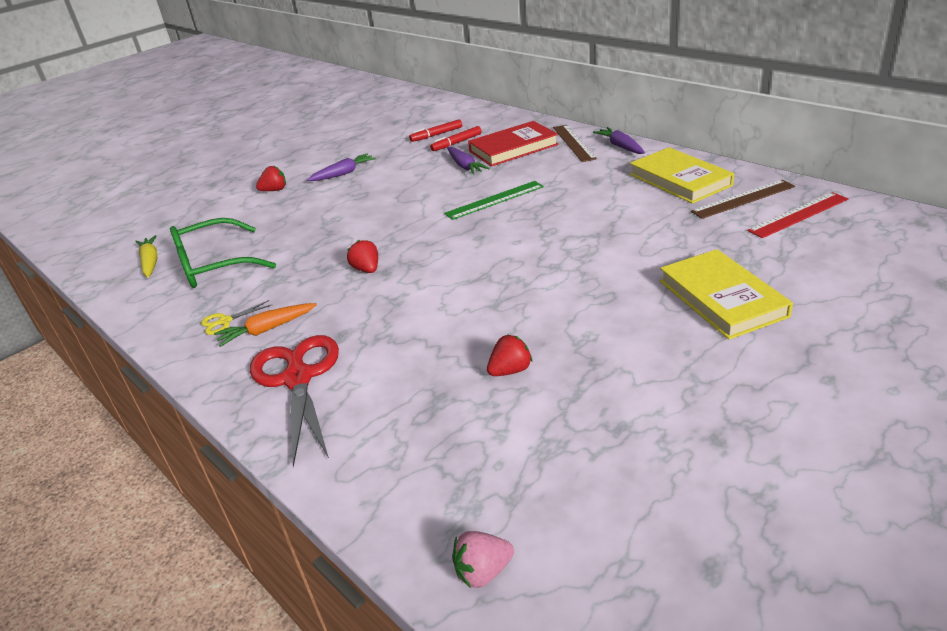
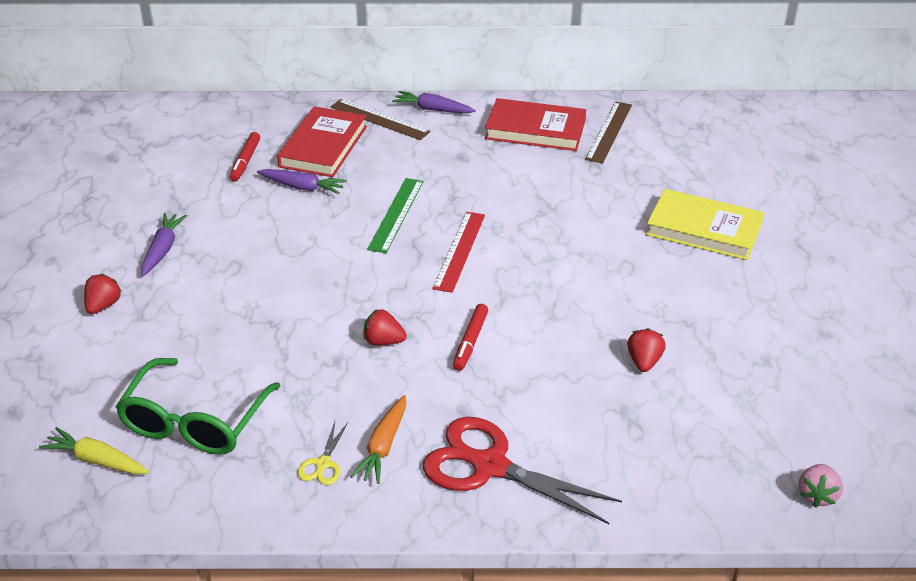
camera: 50 degrees left, 5 degrees up
red marker [409,119,462,142] -> red marker moved to [453,304,488,371]
yellow book [630,147,734,204] -> red book [485,98,586,151]
red ruler [747,192,848,238] -> red ruler moved to [432,212,485,293]

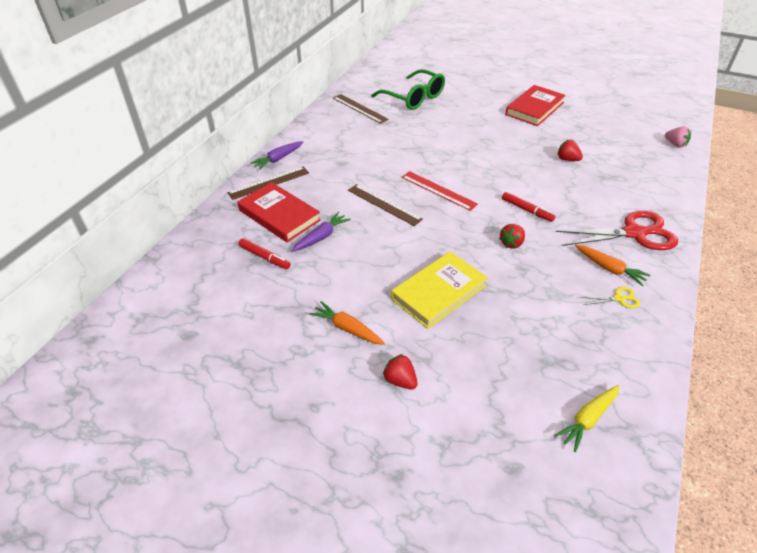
camera: 65 degrees left, 5 degrees up
green glasses [116,358,280,455] -> green glasses moved to [371,69,445,110]
purple carrot [141,213,187,276] -> orange carrot [309,301,385,345]
yellow scissors [298,422,348,485] -> yellow scissors turned 45 degrees counterclockwise [580,287,640,308]
green ruler [367,178,424,253] -> brown ruler [348,184,423,226]
red scissors [423,417,622,524] -> red scissors turned 150 degrees counterclockwise [555,211,678,250]
red book [485,98,586,151] -> red book moved to [505,85,566,126]
yellow book [646,189,764,260] -> yellow book moved to [391,252,488,329]

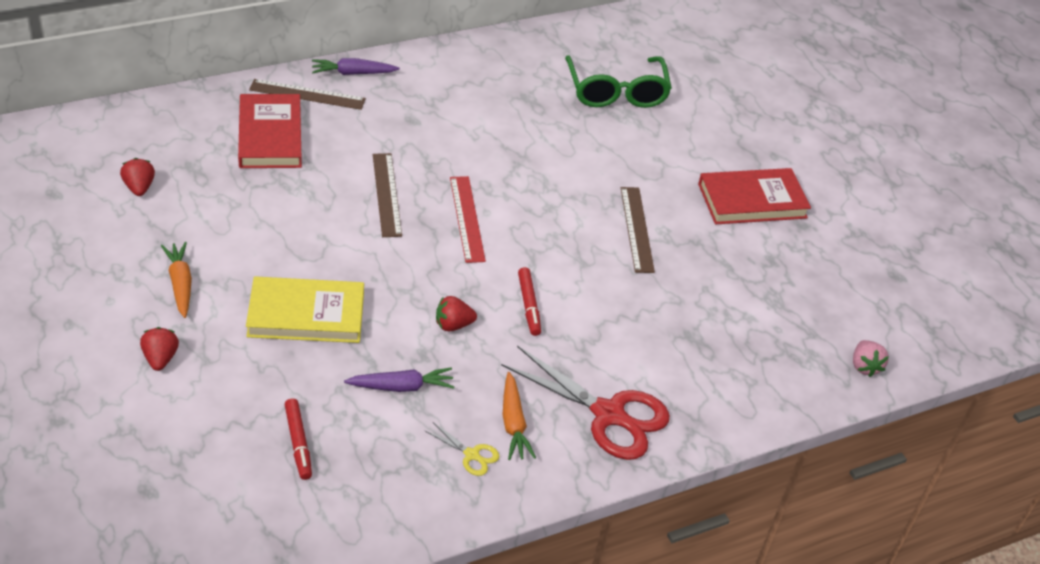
camera: 35 degrees right, 0 degrees up
red marker [239,238,290,269] -> red marker moved to [285,398,312,480]
purple carrot [292,212,351,252] -> purple carrot moved to [344,367,454,392]
brown ruler [333,94,389,124] -> brown ruler moved to [621,187,655,273]
yellow carrot [554,385,620,452] -> none
red strawberry [558,140,583,161] -> red strawberry moved to [120,158,155,196]

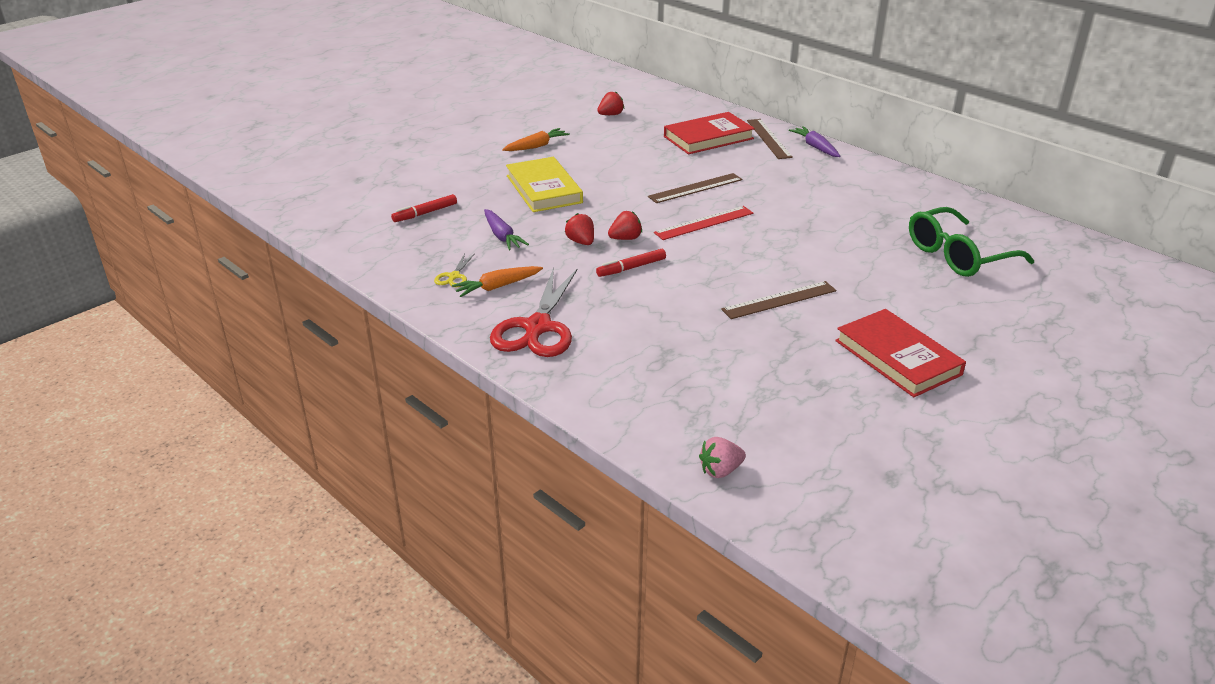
camera: 75 degrees right, 10 degrees down
red strawberry [140,327,179,371] -> red strawberry moved to [608,211,642,240]

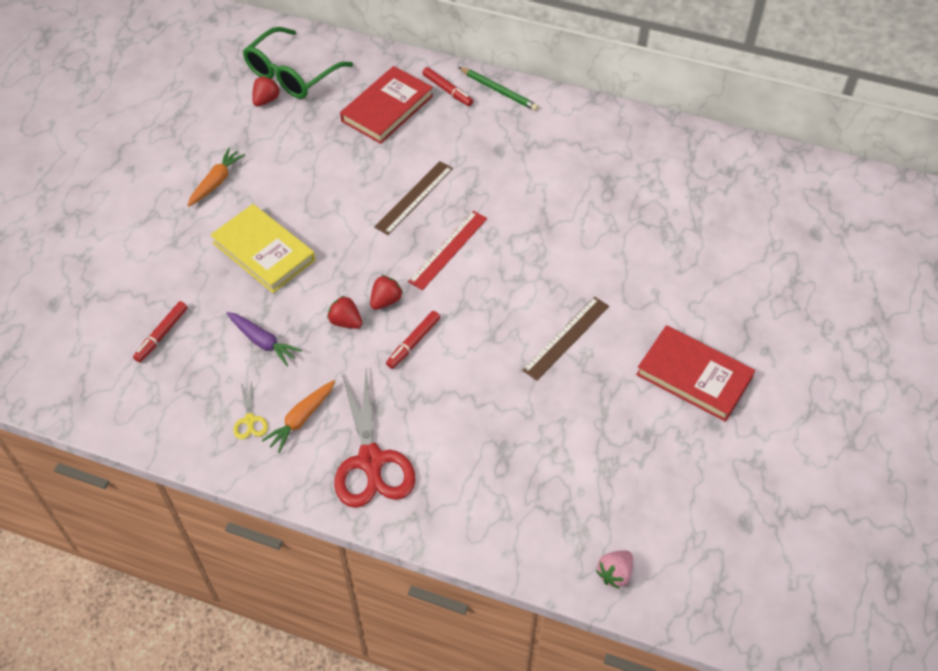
camera: 25 degrees left, 20 degrees up
brown ruler [747,119,793,159] -> red marker [422,67,473,106]
purple carrot [789,126,840,157] -> green pencil [458,67,539,111]
green glasses [909,207,1034,277] -> green glasses moved to [243,27,353,99]

